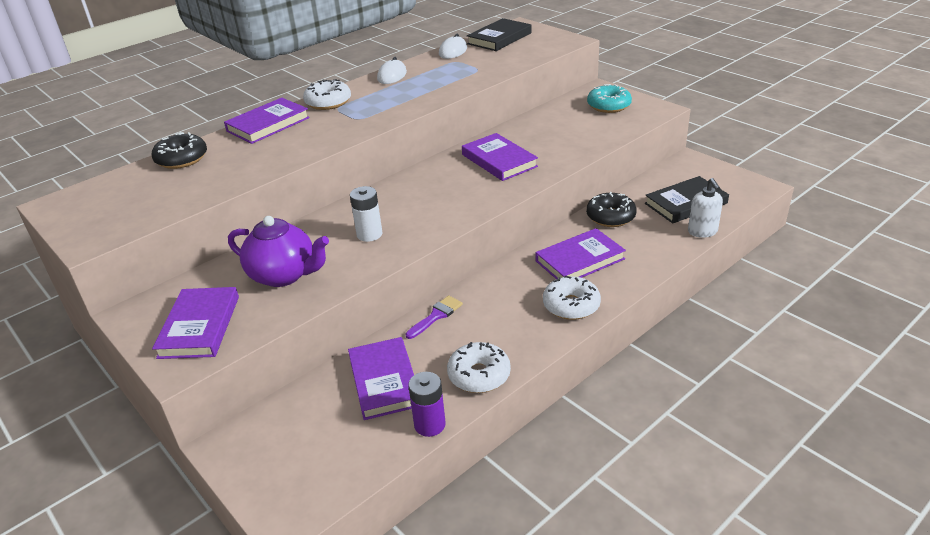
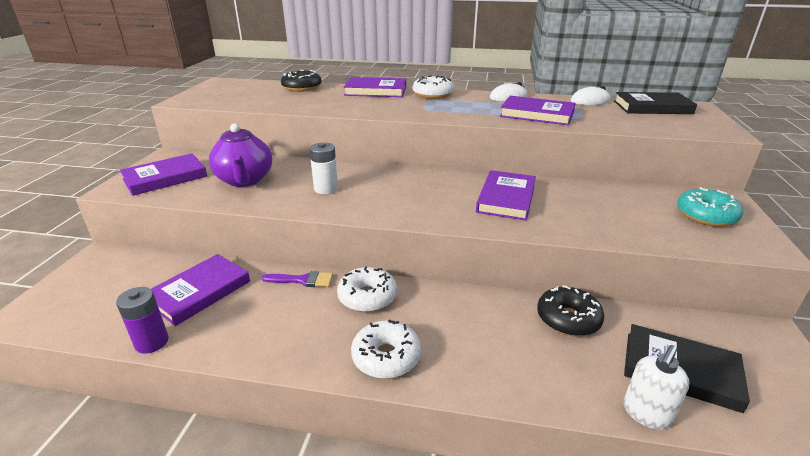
camera: 50 degrees right, 5 degrees down
white donut [447,342,511,393] -> white donut moved to [337,266,397,312]
purple book [536,228,626,279] -> purple book moved to [500,96,576,125]

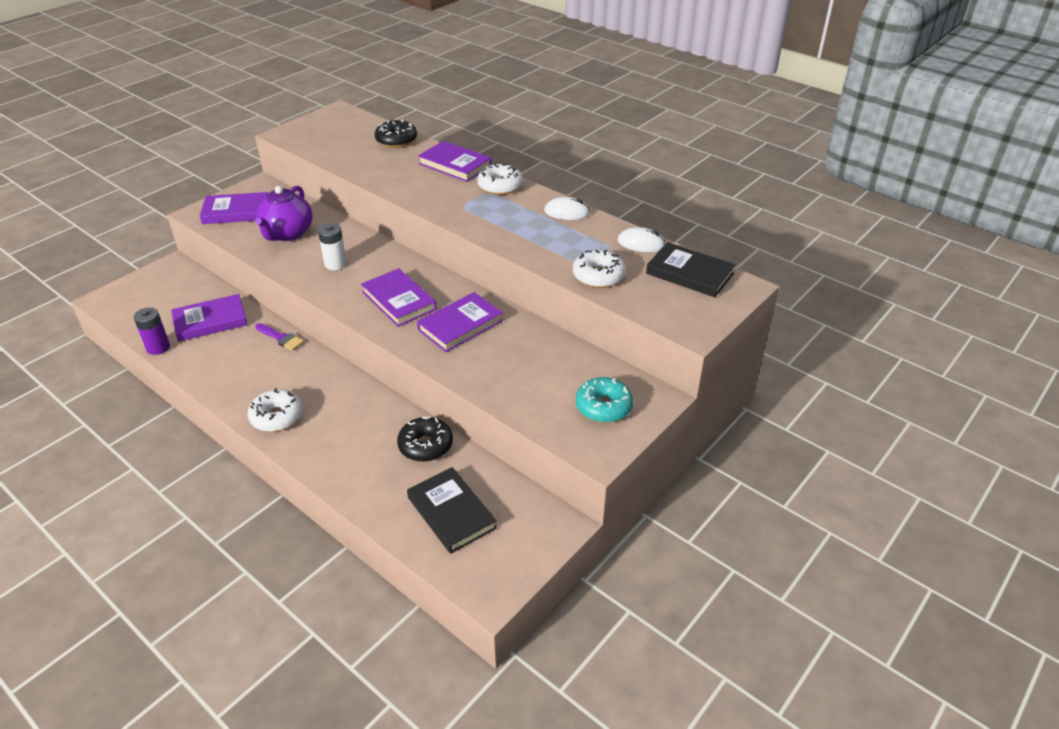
camera: 30 degrees right, 10 degrees up
white donut [337,266,397,312] -> white donut moved to [573,250,626,288]
purple book [500,96,576,125] -> purple book moved to [361,268,437,327]
white soap dispenser [623,345,690,430] -> none

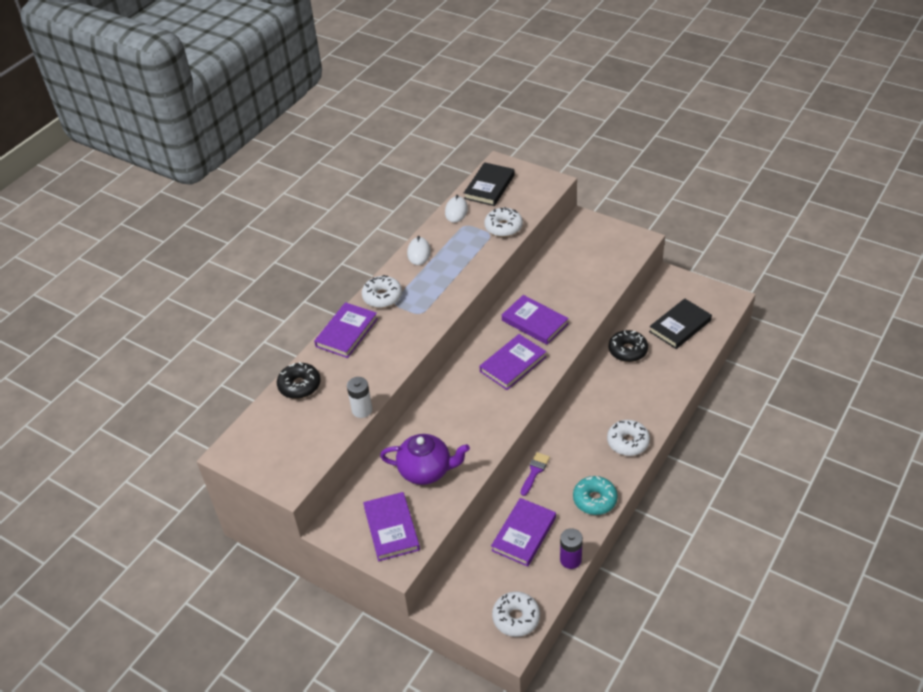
camera: 95 degrees left, 5 degrees up
purple book [171,294,248,342] -> purple book turned 60 degrees clockwise [491,498,556,567]
white battery [318,223,347,270] -> white battery moved to [347,377,373,418]
turquoise donut [576,377,633,423] -> turquoise donut moved to [573,476,618,515]
none -> white donut [492,591,540,637]

